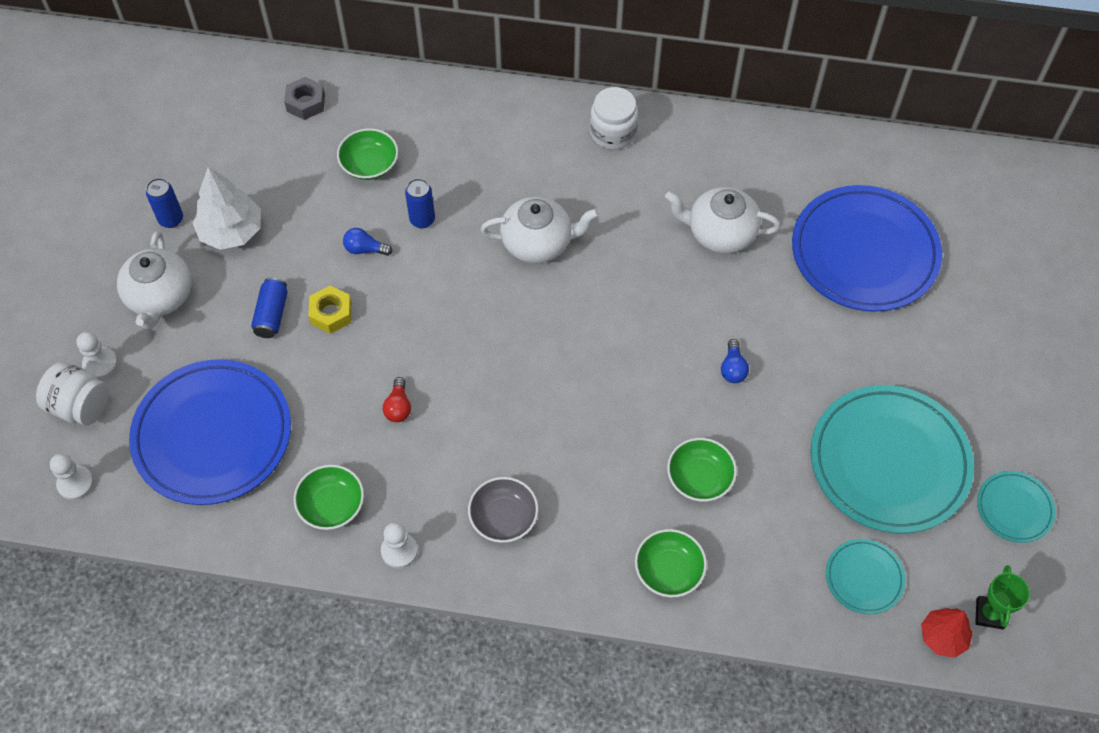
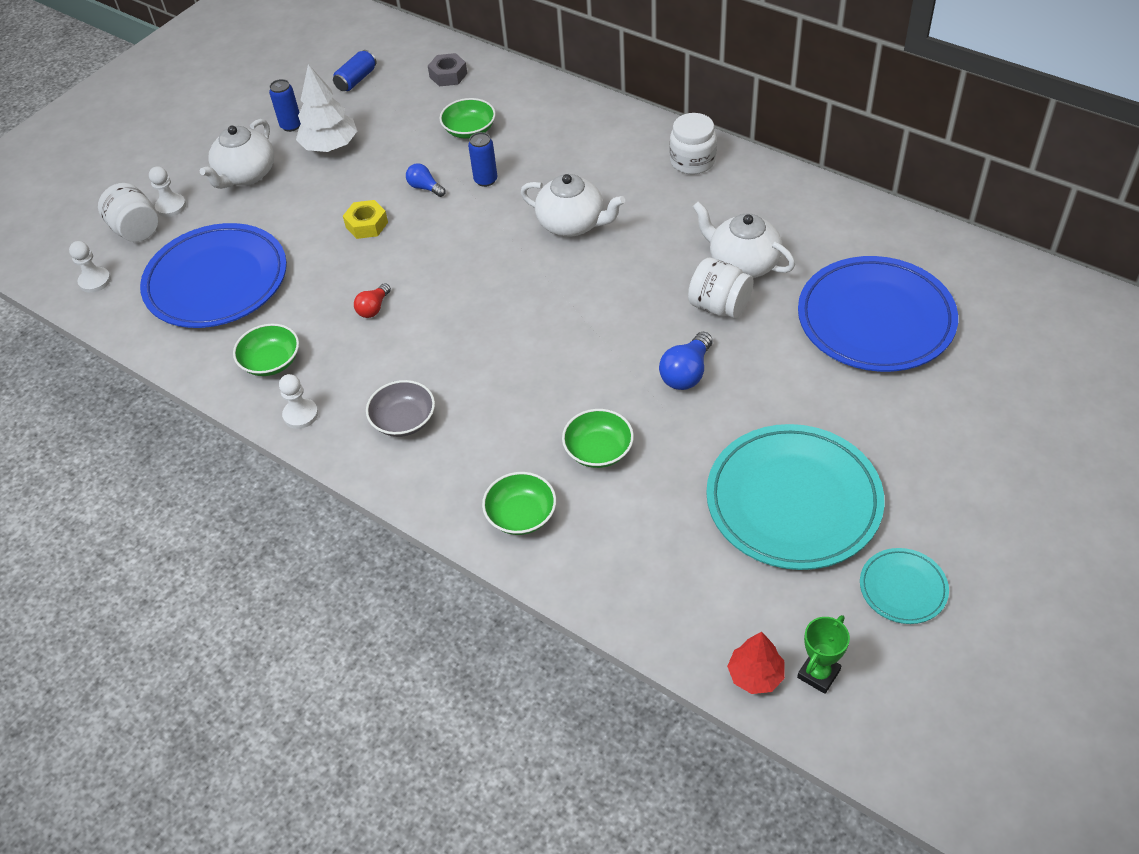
camera: 30 degrees right, 10 degrees down
blue can [251,278,287,338] -> blue can moved to [333,50,377,91]
blue light bulb [721,339,749,383] -> blue light bulb [659,332,713,390], size x1.55
turquoise plate [826,539,905,615] -> none
none -> white jar [688,258,754,318]

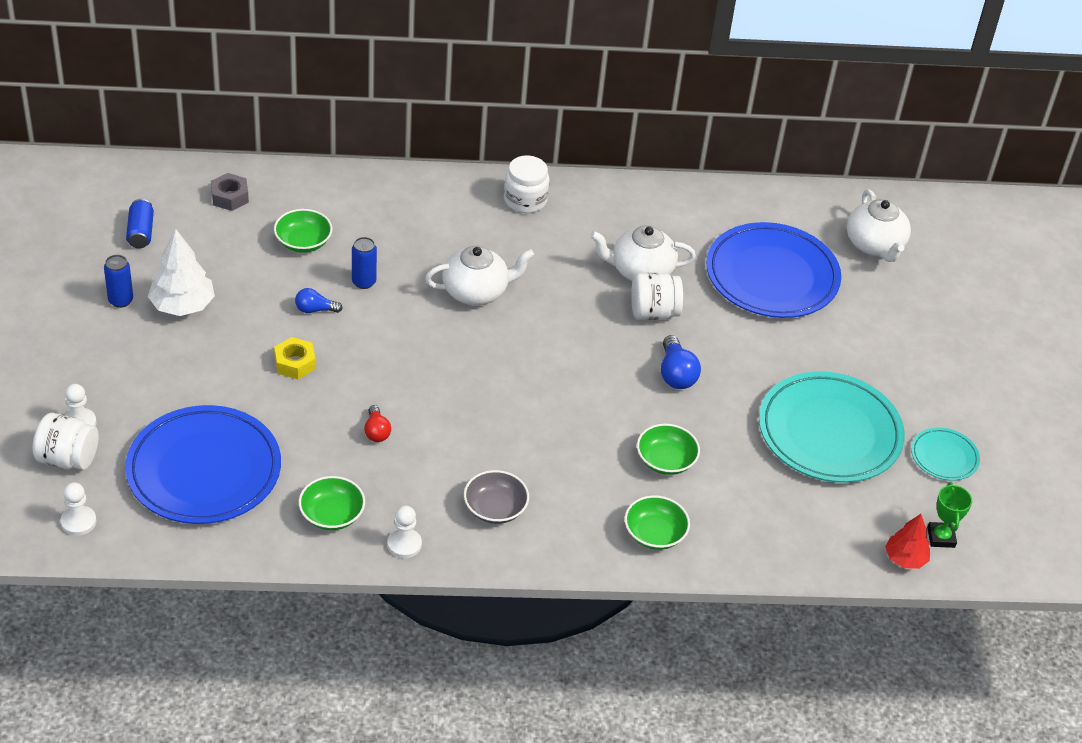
camera: 45 degrees left, 5 degrees down
white teapot [200,119,274,189] -> white teapot moved to [847,189,911,262]

